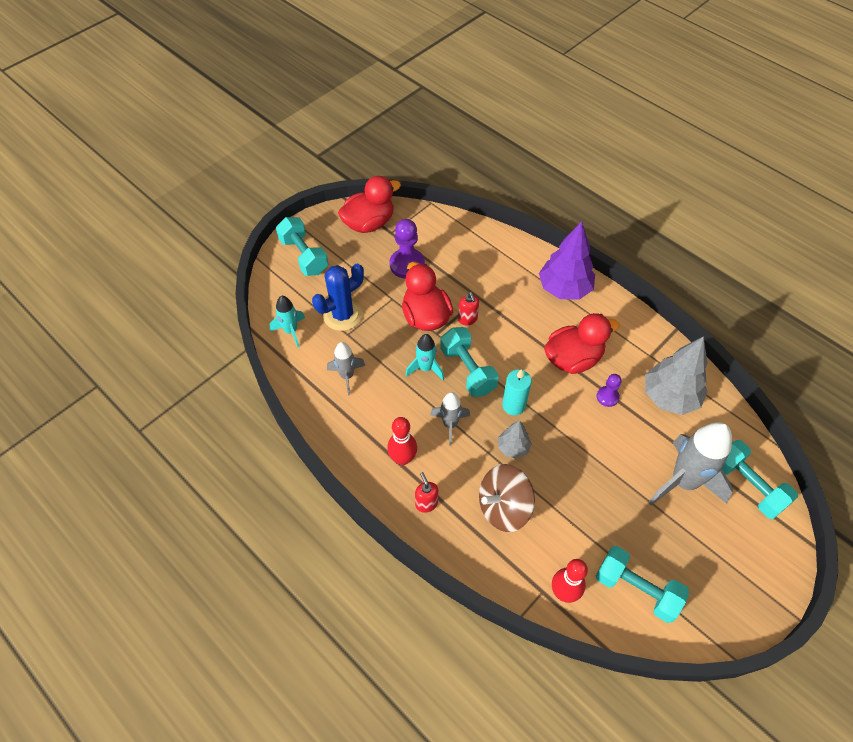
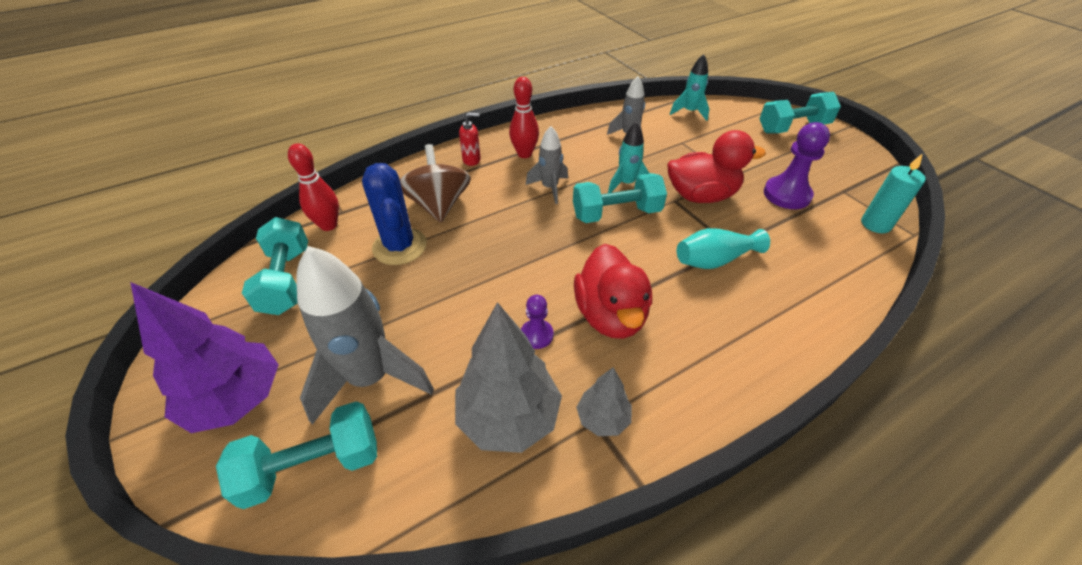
camera: 105 degrees right, 10 degrees down
blue cactus [312,264,364,331] -> blue cactus moved to [362,163,427,265]
red duck [338,176,401,233] -> none
red soap dispenser [458,292,479,325] -> none
grey tree [498,420,532,459] -> grey tree moved to [576,367,632,436]
turquoise candle [502,369,532,415] -> turquoise candle moved to [861,153,926,233]
purple tree [539,221,595,300] -> purple tree moved to [130,282,279,433]
turquoise dumbbell [596,546,689,623] -> turquoise dumbbell turned 60 degrees counterclockwise [242,217,308,315]
none -> turquoise vase [677,228,770,269]

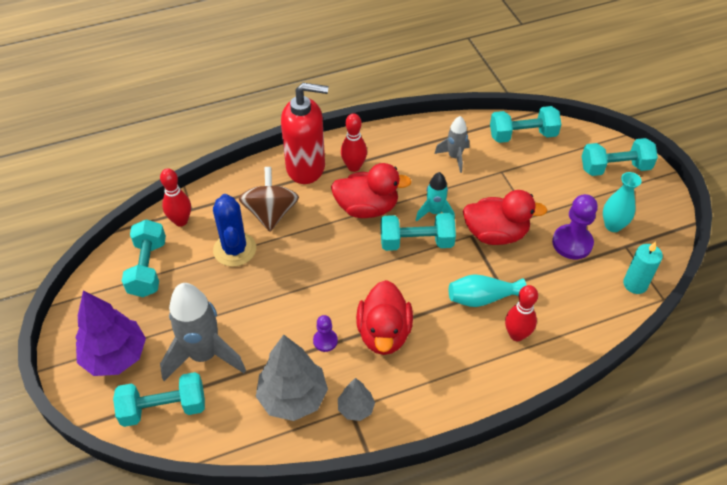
camera: 10 degrees right, 5 degrees up
red soap dispenser [459,113,481,166] -> red soap dispenser [281,83,328,184], size x2.43
grey rocket [526,126,568,204] -> red duck [331,163,412,218]
turquoise rocket [670,54,709,121] -> turquoise dumbbell [490,106,561,143]
none -> red bowling pin [505,285,538,341]
none -> turquoise vase [603,172,642,232]

